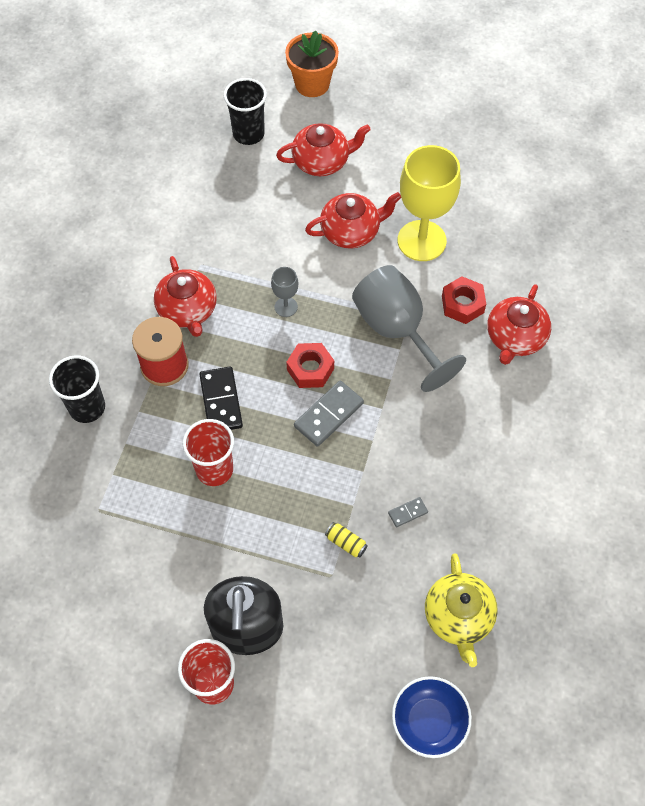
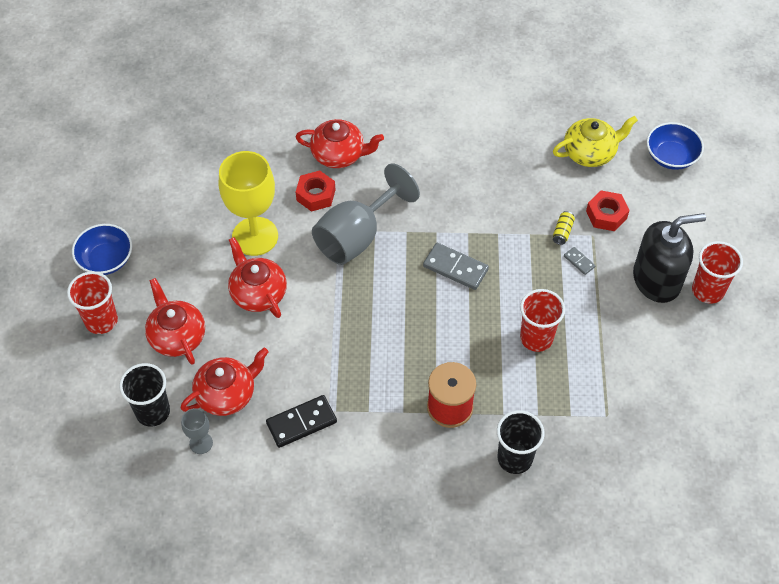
camera: 105 degrees left, 5 degrees down
red teapot [154,256,217,337] -> red teapot moved to [181,348,269,416]
black domino [199,367,243,430] -> black domino moved to [266,395,337,448]
grey goblet [271,267,298,317] -> grey goblet moved to [181,408,213,454]
orange flower pot [285,30,339,97] -> none
red nut [286,343,334,388] -> red nut moved to [586,191,630,231]
grey domino [388,497,428,527] -> grey domino moved to [564,247,595,275]
none -> red cup [67,271,118,334]
none -> blue bowl [72,224,132,275]

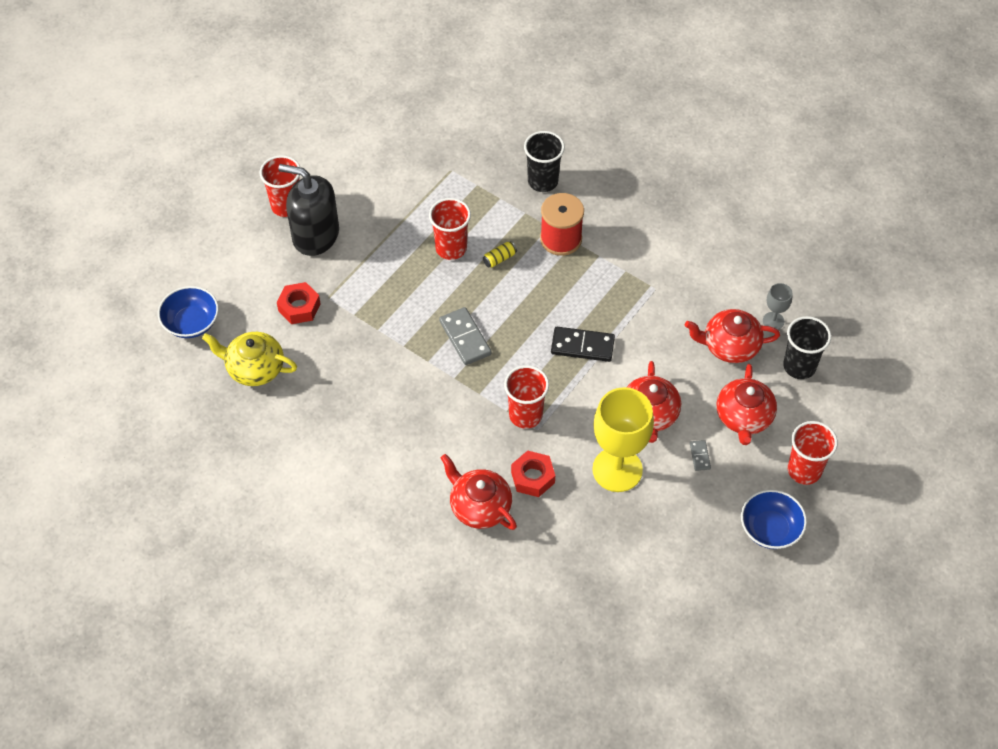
camera: 145 degrees left, 0 degrees up
black domino [266,395,337,448] -> black domino moved to [551,327,615,362]
grey goblet [312,163,420,265] -> red cup [504,365,549,429]
yellow can [553,211,575,245] -> yellow can moved to [483,241,517,268]
grey domino [564,247,595,275] -> grey domino moved to [690,440,711,471]

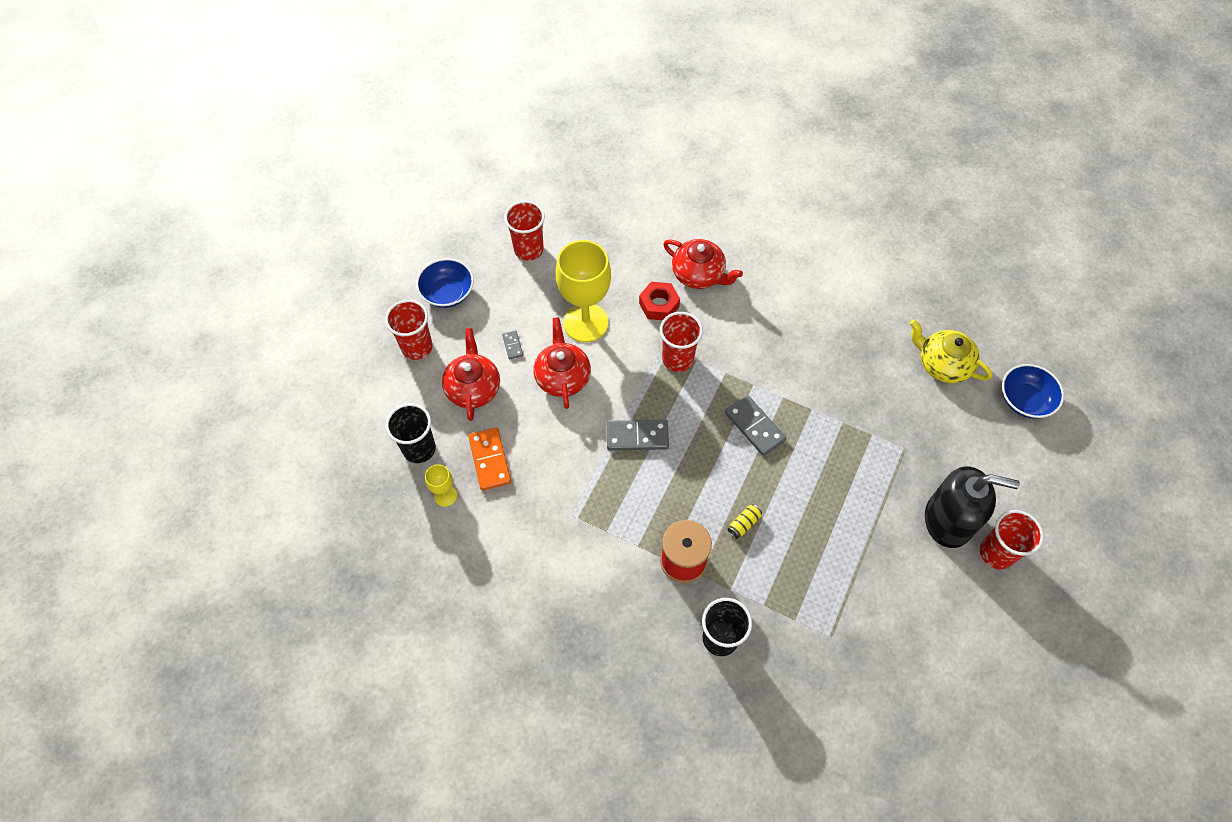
camera: 170 degrees right, 5 degrees up
yellow teapot [202,332,297,386] -> yellow teapot turned 150 degrees counterclockwise [910,320,992,383]
red nut [277,282,321,324] -> none
red cup [429,198,471,260] -> red cup moved to [504,201,545,261]
black domino [551,327,615,362] -> grey domino [607,420,669,450]
red teapot [685,309,780,363] -> orange domino [468,427,511,491]
grey goblet [763,283,793,330] -> yellow goblet [425,464,457,507]

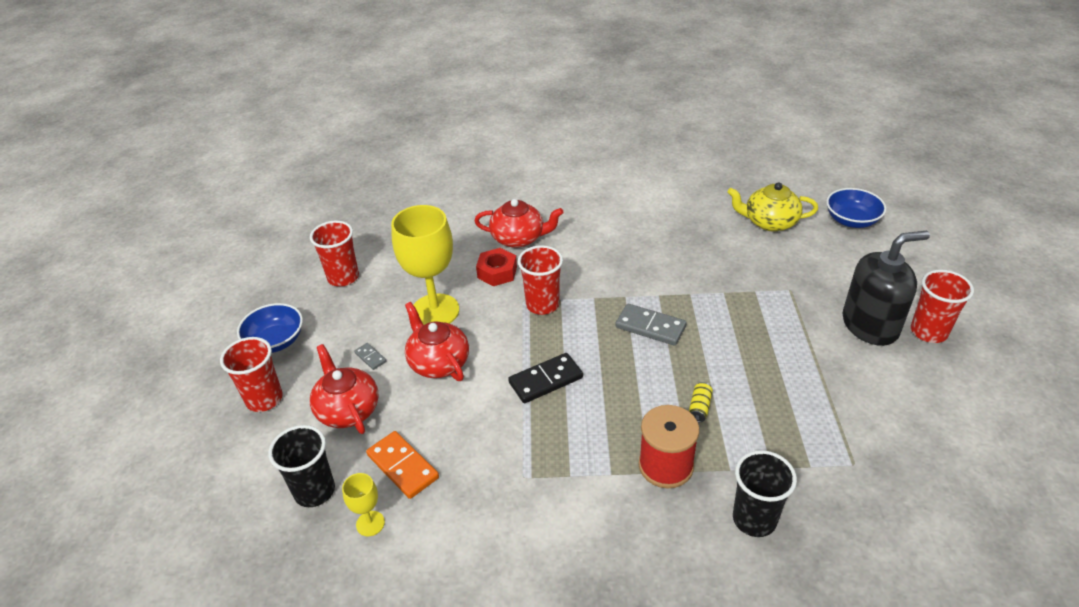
camera: 25 degrees left, 20 degrees down
grey domino [607,420,669,450] -> black domino [508,353,583,403]

